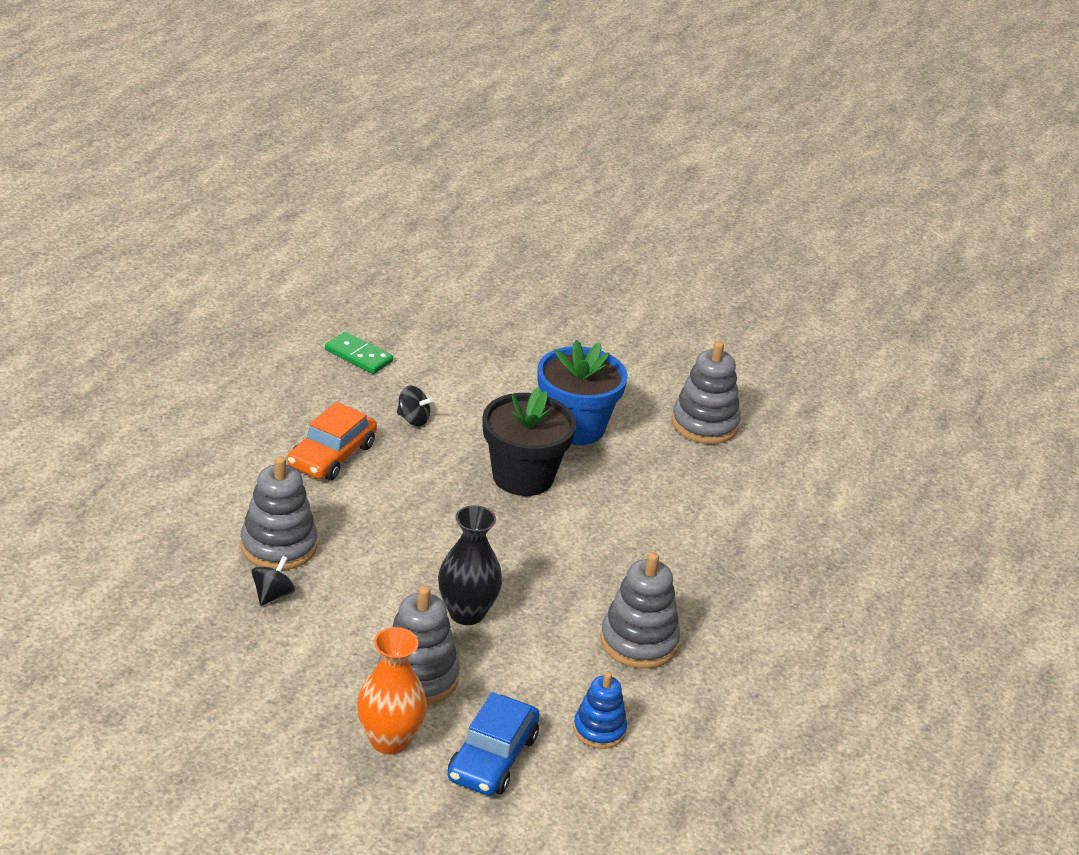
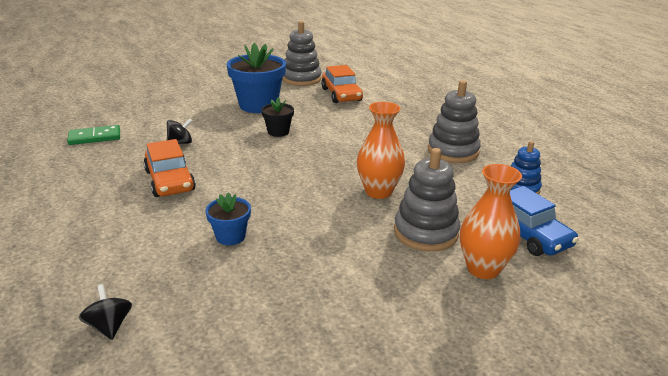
camera: 50 degrees left, 5 degrees down
grey stacking toy [240,456,317,570] -> blue flower pot [205,192,251,245]
black spinning top [251,556,295,606] -> black spinning top moved to [79,284,132,340]
black vase [438,505,502,625] -> orange vase [357,102,405,199]
black flower pot [482,387,576,496] -> black flower pot [261,98,294,137], size x0.51
none -> orange car [321,65,363,103]

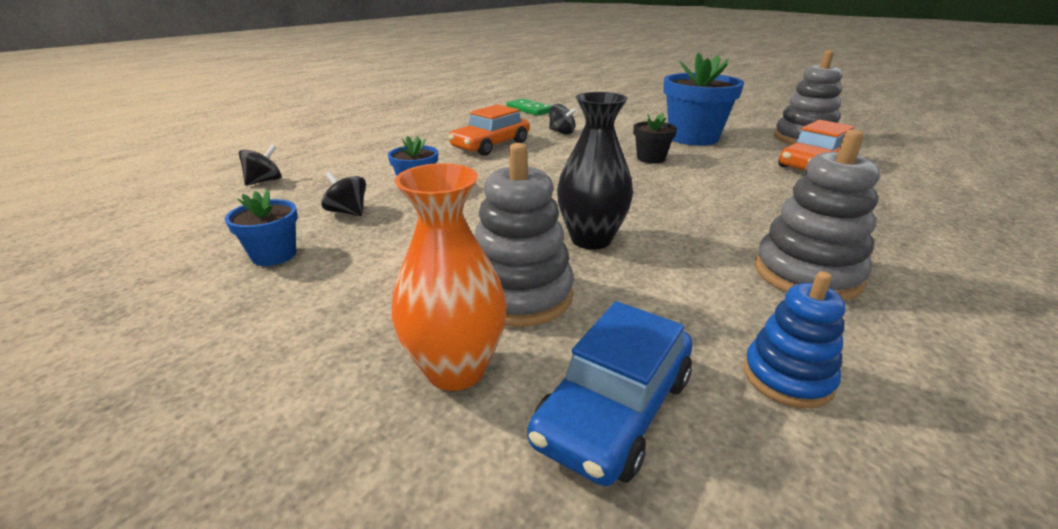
camera: 65 degrees right, 0 degrees up
orange vase [357,102,405,199] -> black vase [557,92,633,250]
none -> blue flower pot [225,189,298,266]
none -> black spinning top [321,172,366,216]

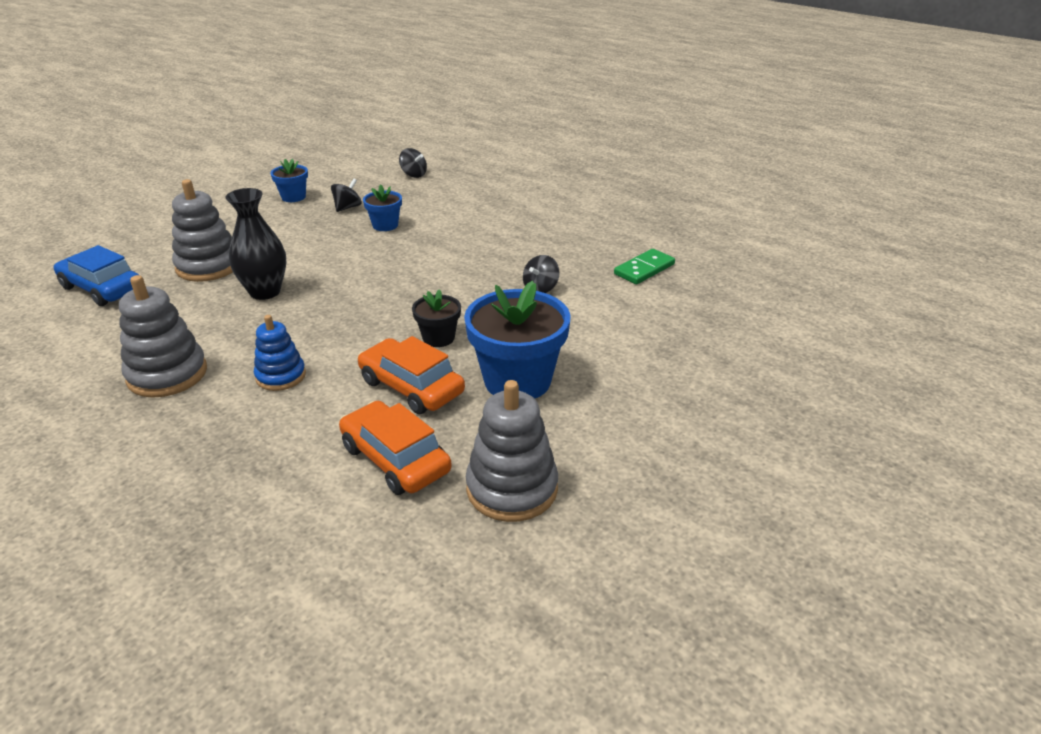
camera: 90 degrees right, 5 degrees up
orange vase [391,163,507,391] -> none
orange car [449,104,529,156] -> orange car moved to [358,336,465,414]
blue stacking toy [743,271,845,408] -> blue stacking toy moved to [254,315,306,391]

